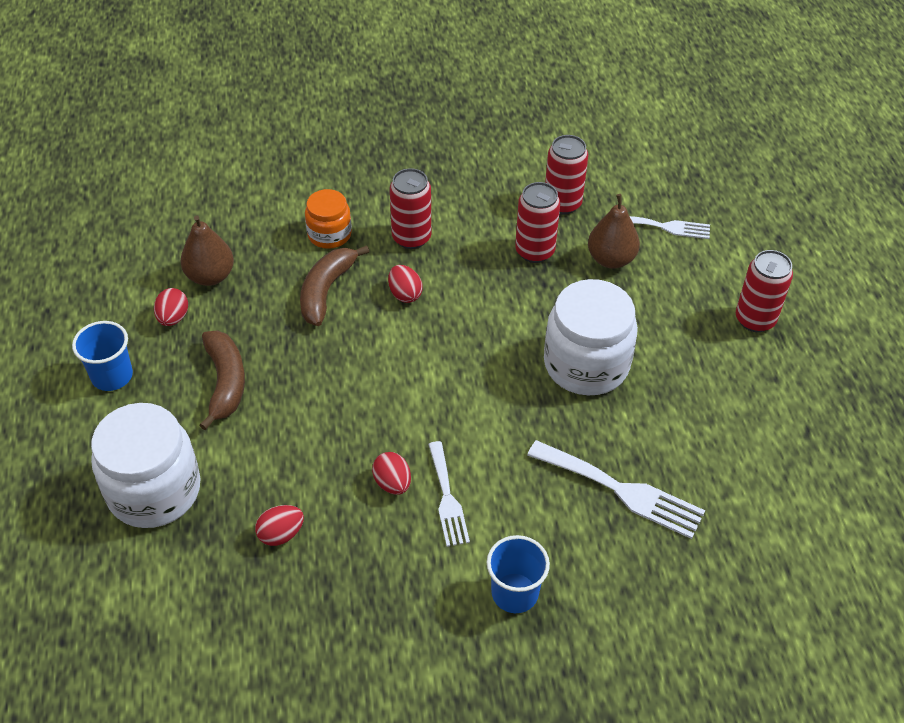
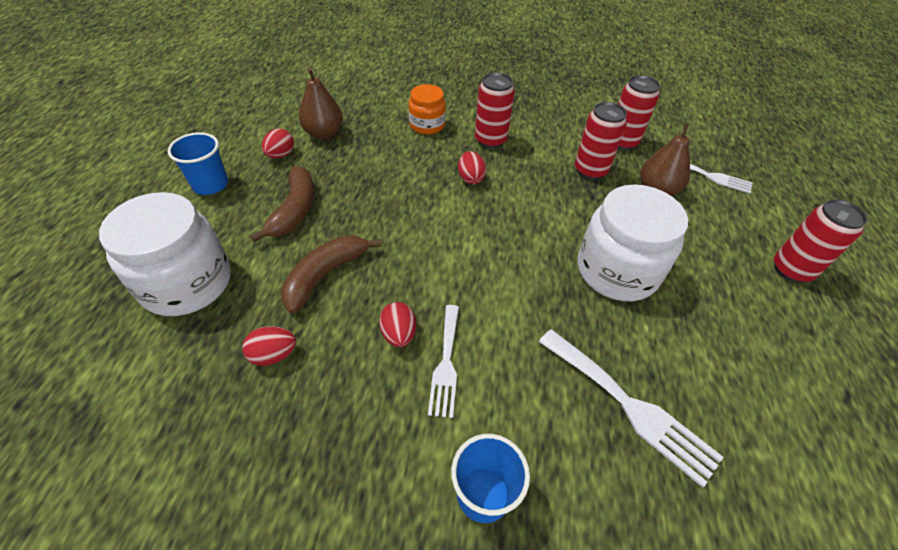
camera: 15 degrees right, 0 degrees up
brown banana [300,245,370,326] -> brown banana moved to [281,235,382,314]

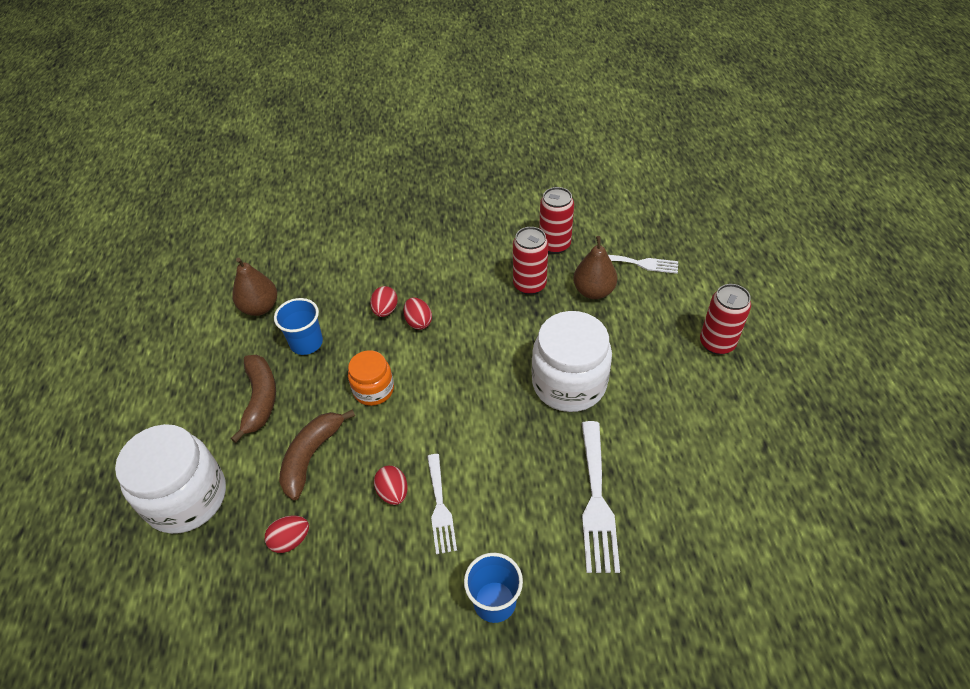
camera: 10 degrees left, 0 degrees up
blue cup [167,132,228,195] -> blue cup moved to [274,298,323,355]
red egg [262,128,294,159] -> red egg moved to [370,286,398,317]
orange jar [409,84,446,135] -> orange jar moved to [348,350,394,406]
red can [475,73,515,148] -> none
white fork [539,329,723,488] -> white fork turned 60 degrees clockwise [581,421,620,573]

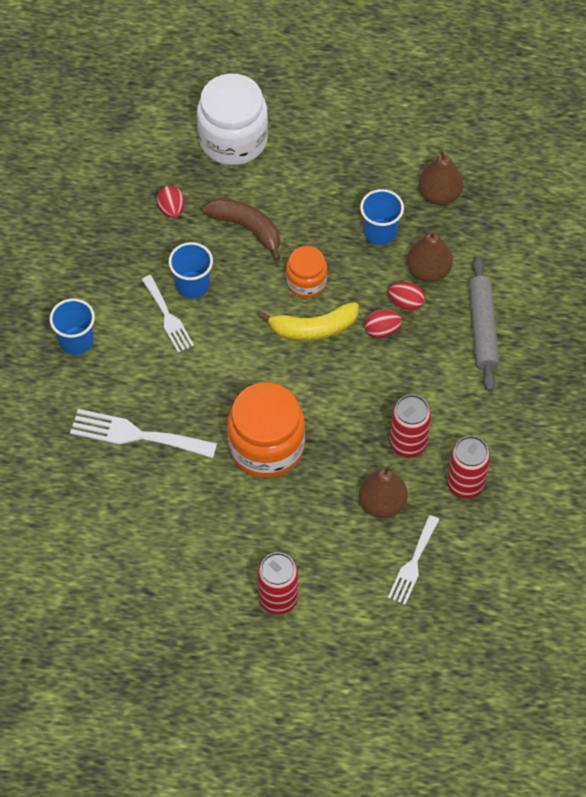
camera: 100 degrees right, 10 degrees up
brown banana [231,355,276,443] -> none
red egg [374,466,408,505] -> blue cup [169,242,213,298]
white fork [427,454,457,554] -> white fork turned 120 degrees counterclockwise [142,275,194,352]
white jar [532,311,612,412] -> orange jar [227,383,305,478]
none -> yellow banana [259,302,358,341]
none -> brown pear [407,230,453,282]
none -> grey rolling pin [469,257,499,392]

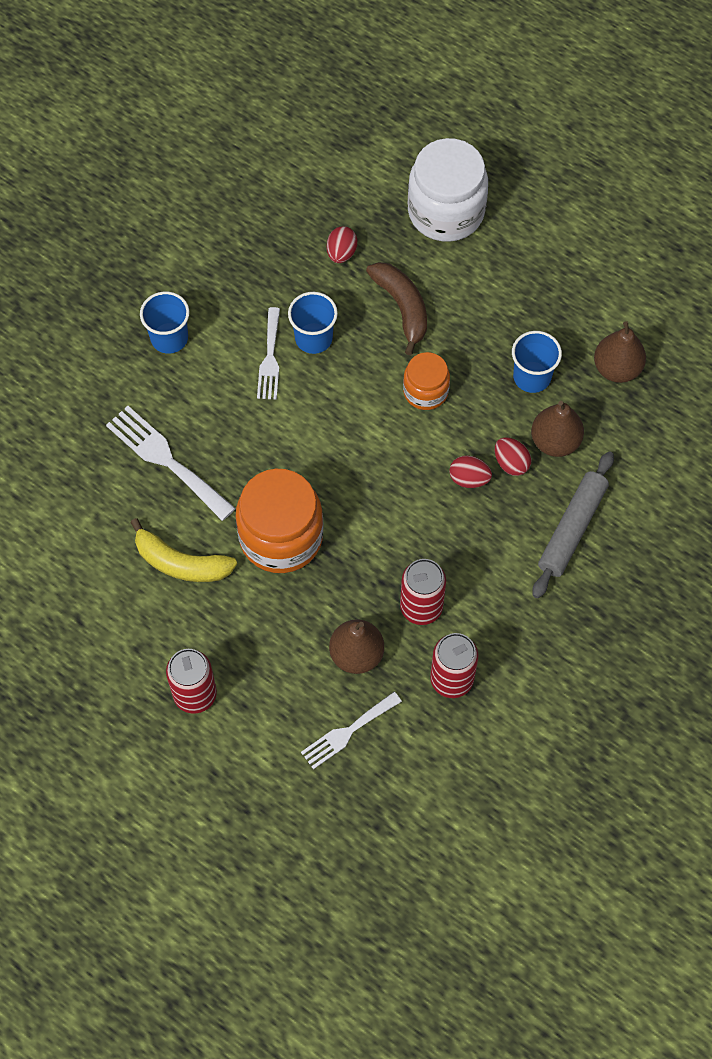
camera: 30 degrees right, 5 degrees up
yellow banana [259,302,358,341] -> yellow banana moved to [130,518,237,582]

